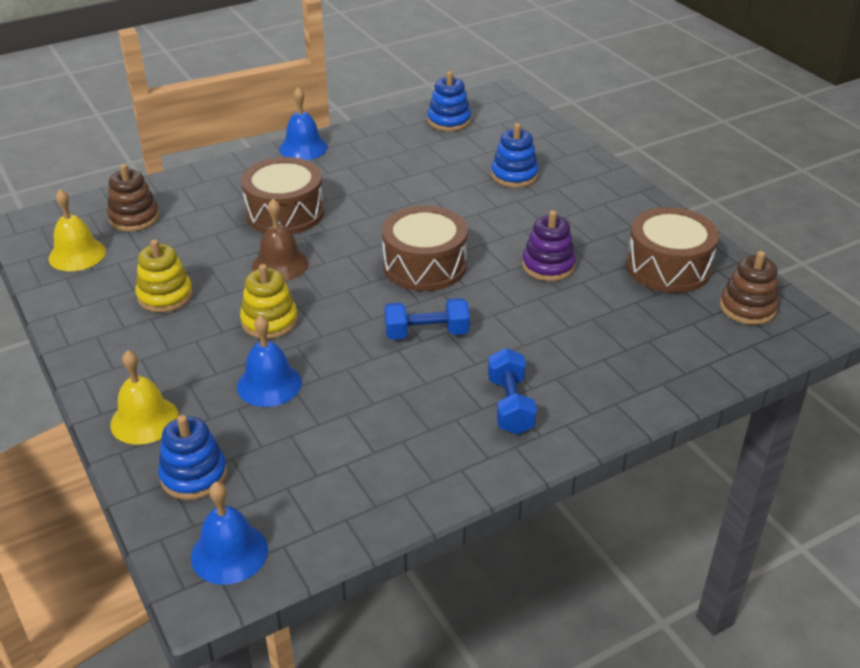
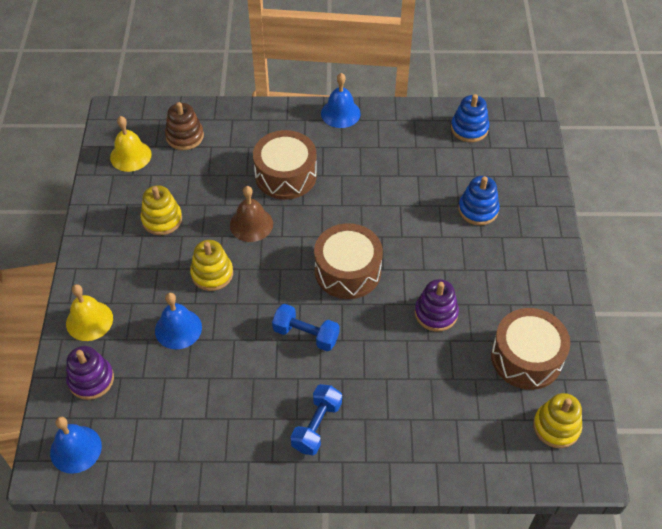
camera: 30 degrees right, 15 degrees up
blue stacking toy [158,415,227,500] -> purple stacking toy [66,346,114,400]
brown stacking toy [720,251,779,325] -> yellow stacking toy [533,393,582,448]

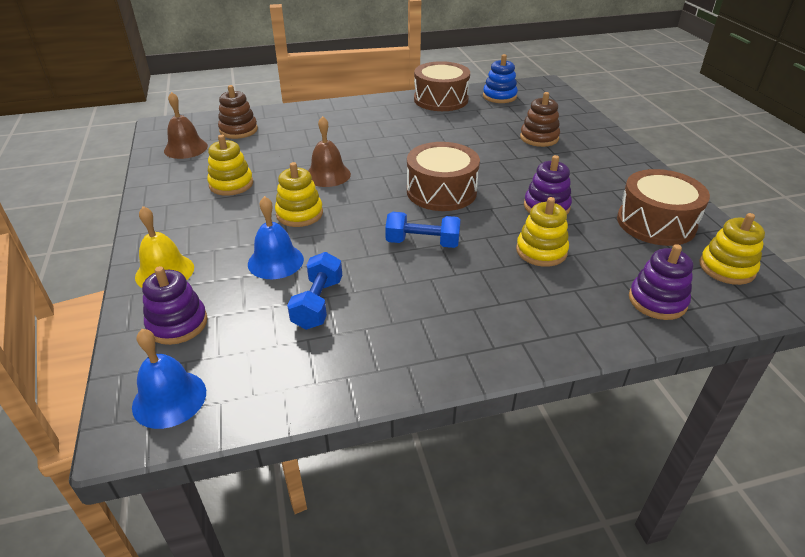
camera: 15 degrees left, 15 degrees down
yellow bell [110,116,152,172] -> brown bell [164,92,208,159]
brown drum [253,130,317,200] -> brown drum moved to [414,61,470,111]
blue dumbbell [290,384,342,455] -> blue dumbbell moved to [287,252,342,330]
blue bell [321,73,361,128] -> none
blue stacking toy [458,176,500,225] -> brown stacking toy [520,92,560,147]
none -> yellow stacking toy [516,197,569,267]
none -> purple stacking toy [629,244,693,320]

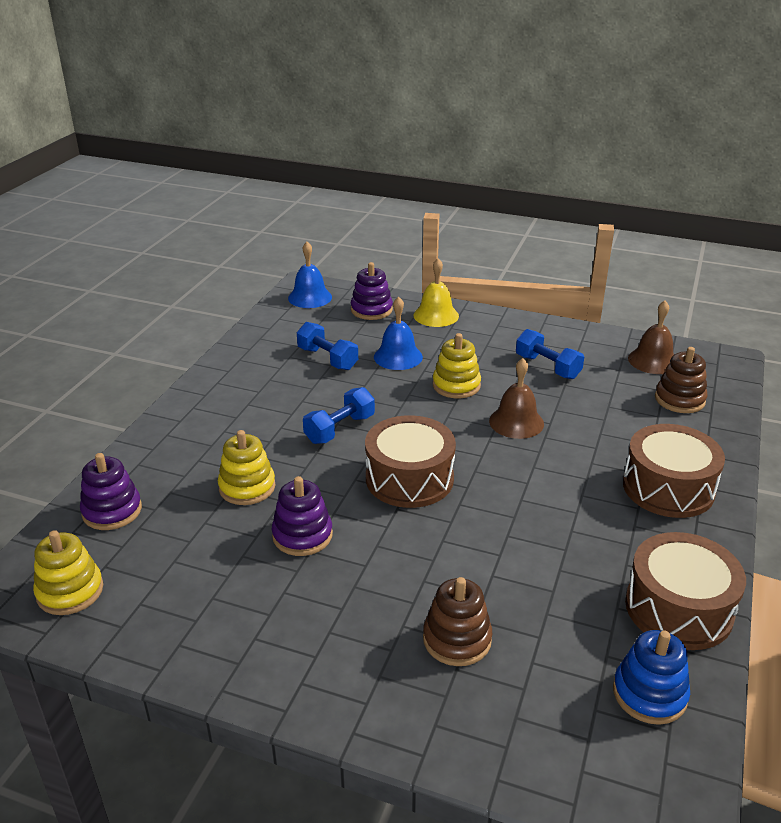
camera: 125 degrees right, 5 degrees down
yellow stacking toy [207,135,253,196] -> blue dumbbell [516,329,584,379]
brown drum [617,169,710,246] -> brown drum moved to [623,424,725,518]

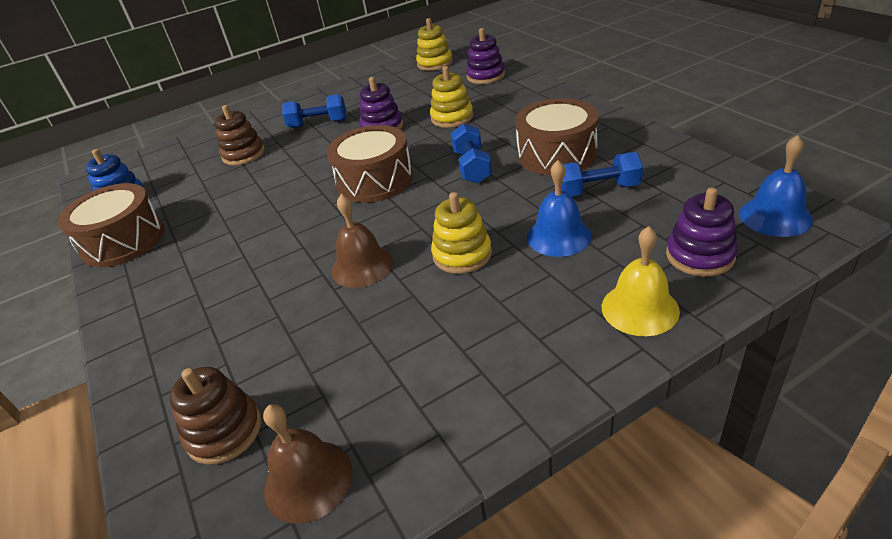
camera: 135 degrees right, 5 degrees up
blue dumbbell [516,329,584,379] -> blue dumbbell moved to [282,94,346,128]
brown drum [623,424,725,518] -> brown drum moved to [515,98,599,175]

